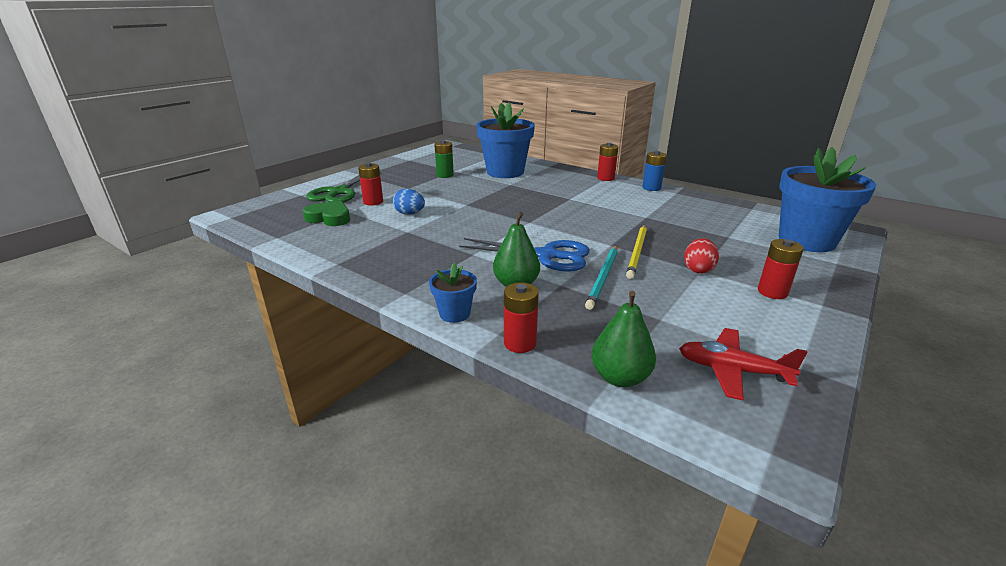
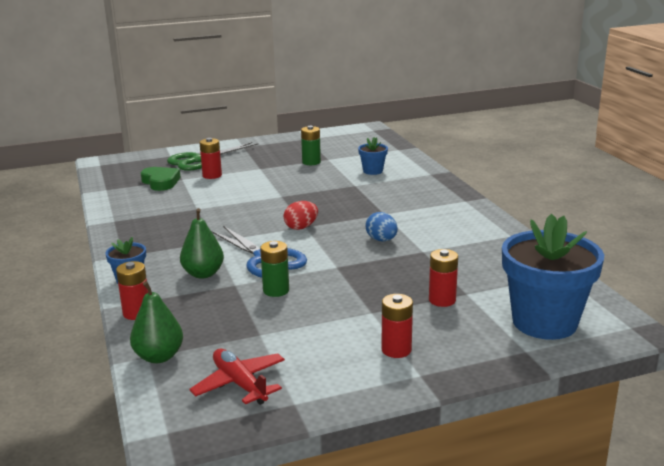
camera: 35 degrees right, 5 degrees down
blue egg [393,189,425,215] -> blue egg moved to [365,212,398,242]
blue flower pot [476,102,535,178] -> blue flower pot [358,137,388,175], size x0.46
turquoise pencil [585,246,618,310] -> green battery [260,241,289,297]
red battery [597,143,618,181] -> red battery moved to [429,249,458,307]
yellow pencil [626,225,647,279] -> none
blue battery [642,151,667,191] -> none
red egg [684,238,719,274] -> red egg moved to [283,201,318,230]

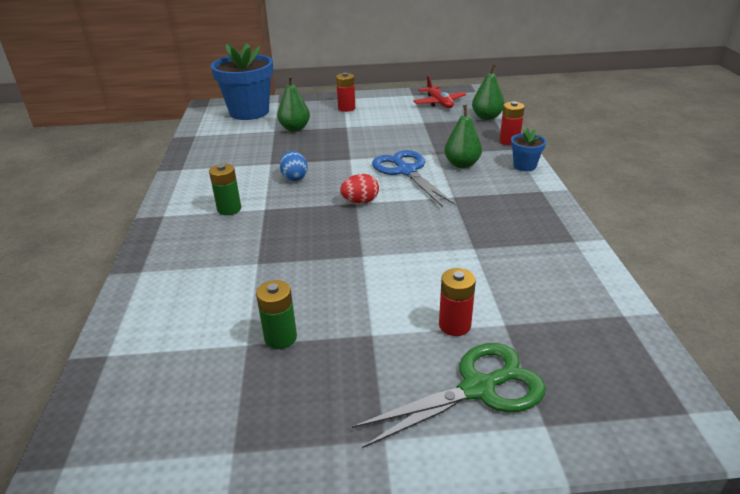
camera: 165 degrees left, 10 degrees up
green heart [141,167,181,191] -> none
green battery [260,241,289,297] -> green battery moved to [209,164,241,215]
blue flower pot [358,137,388,175] -> none
red battery [429,249,458,307] -> green pear [277,76,310,131]

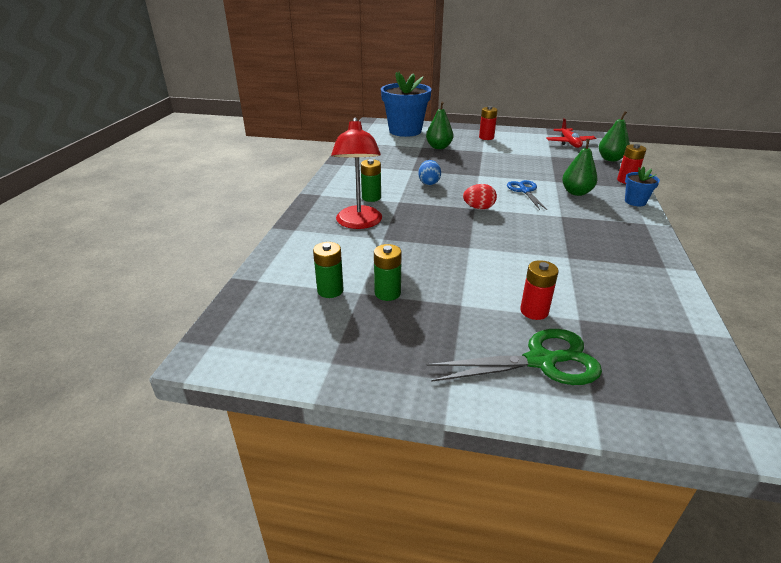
camera: 15 degrees right, 0 degrees up
blue scissors [372,150,456,207] -> blue scissors [507,180,547,210], size x0.64
none -> green battery [313,242,344,298]
none -> red lamp [331,118,382,229]

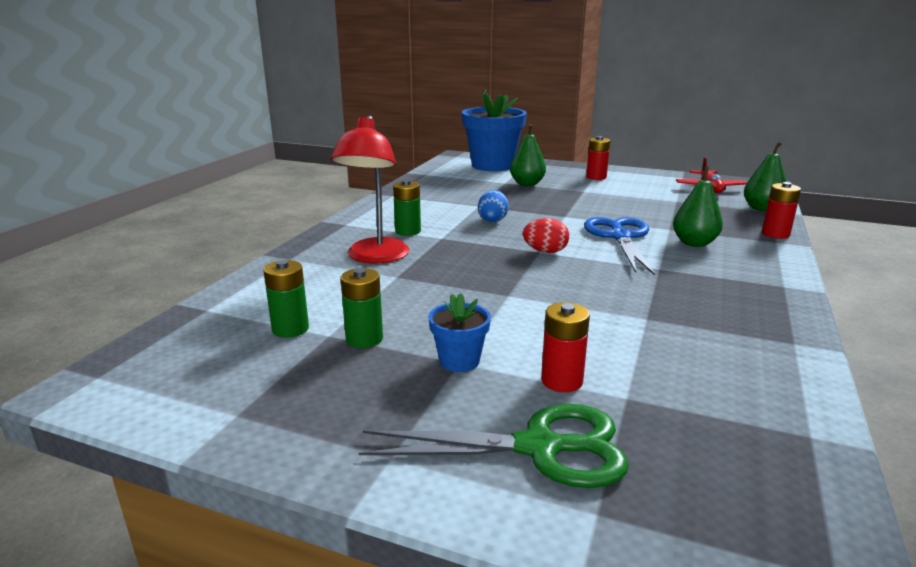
camera: 10 degrees right, 10 degrees down
blue scissors [507,180,547,210] -> blue scissors [584,217,655,276], size x1.57
blue flower pot [625,166,660,206] -> blue flower pot moved to [428,293,491,372]

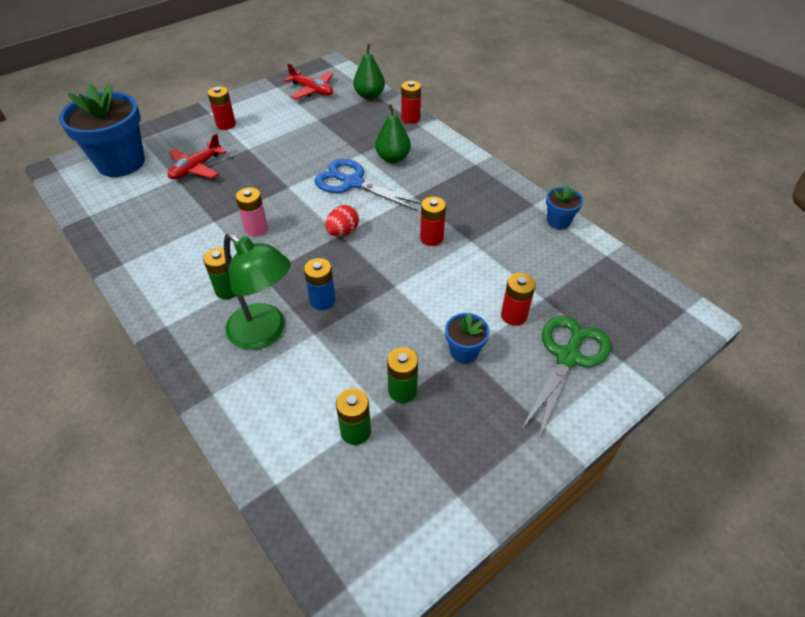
camera: 60 degrees left, 25 degrees up
red lamp [331,116,409,263] -> green lamp [224,233,291,350]
blue egg [478,190,509,223] -> pink battery [236,187,268,236]
green pear [510,124,546,186] -> red plane [168,133,227,180]
none -> blue battery [304,258,336,310]
none -> red battery [420,197,446,246]
none -> blue flower pot [546,185,583,229]

